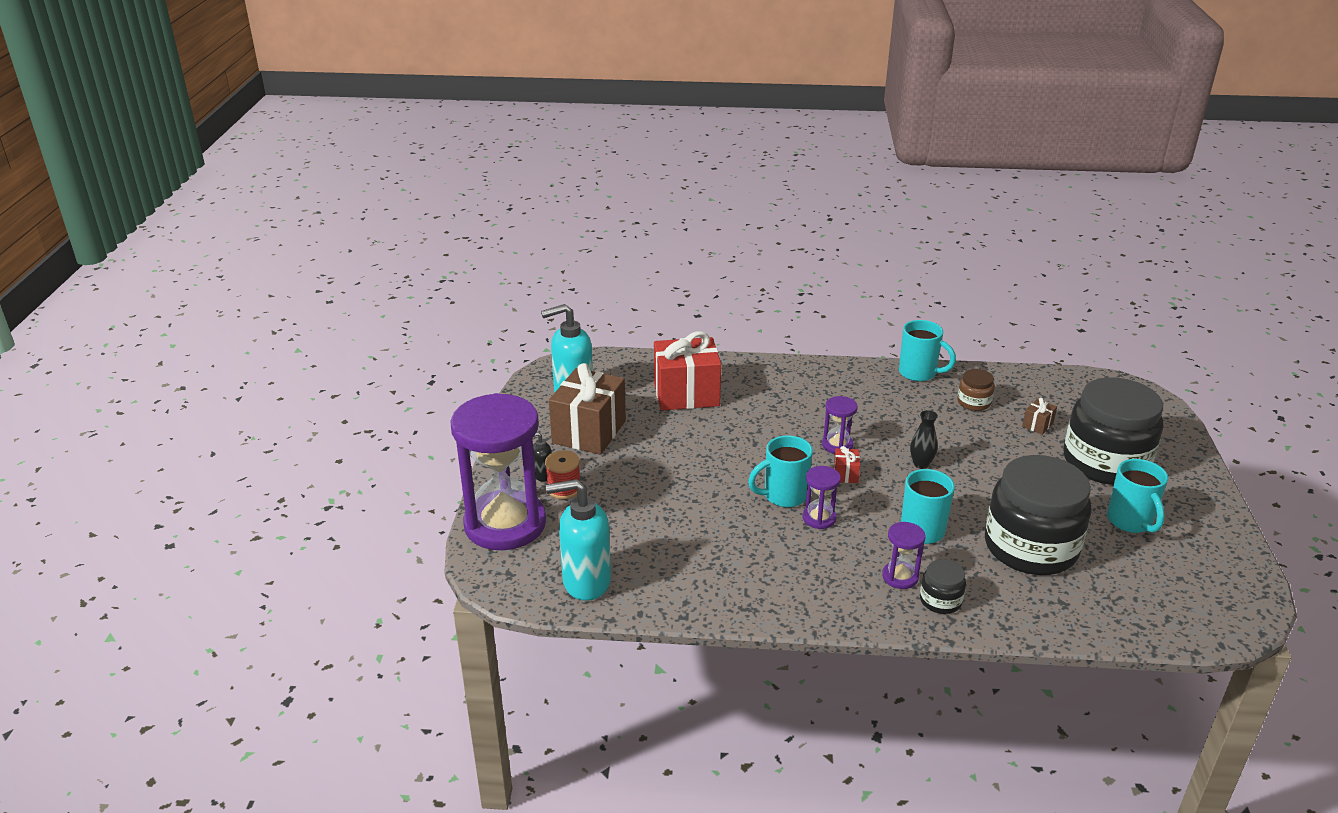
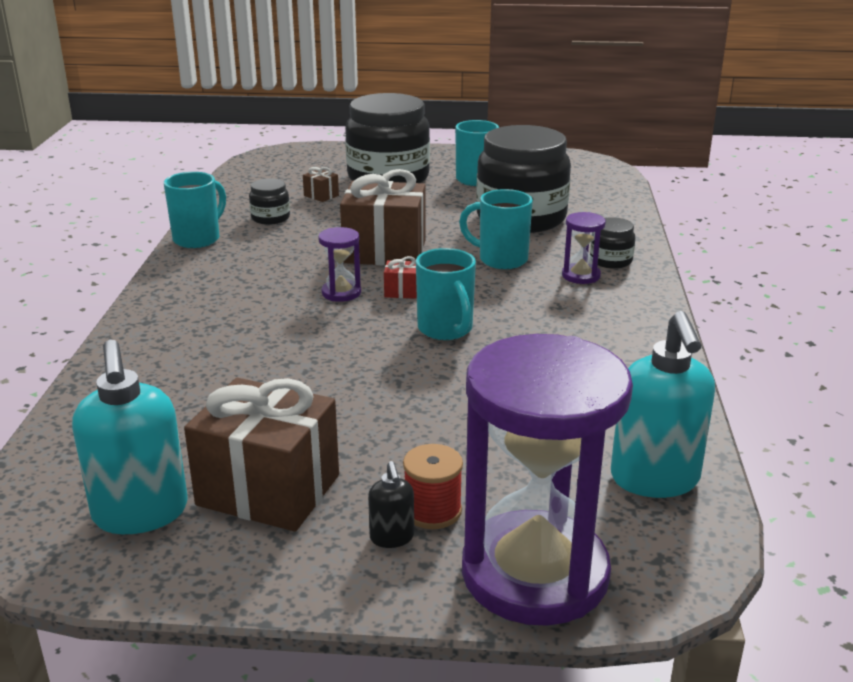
camera: 90 degrees left, 5 degrees down
red gift [654,331,721,411] -> none
purple hourglass [803,466,841,529] -> none
black vase [910,410,938,469] -> brown gift [340,169,426,265]
brown jar [957,369,995,411] -> black jar [249,178,290,225]

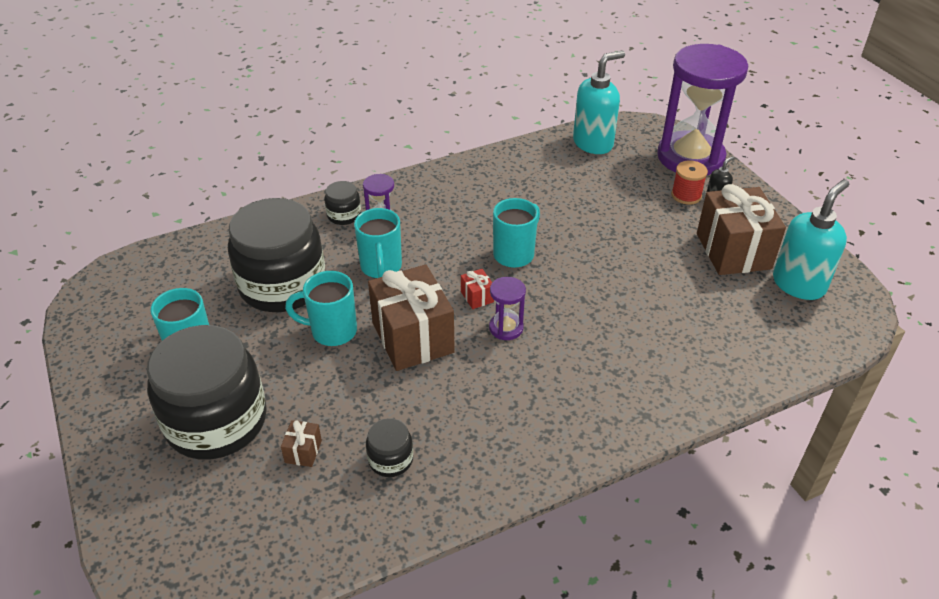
camera: 120 degrees left, 15 degrees up
turquoise mug [164,172,226,248] -> turquoise mug moved to [285,271,357,346]

